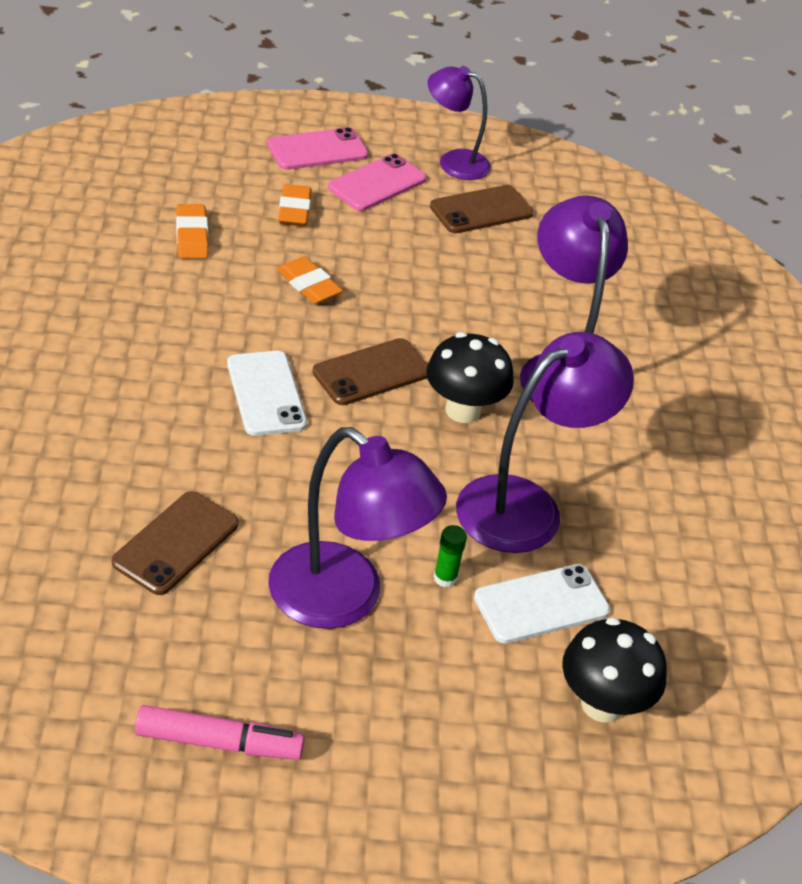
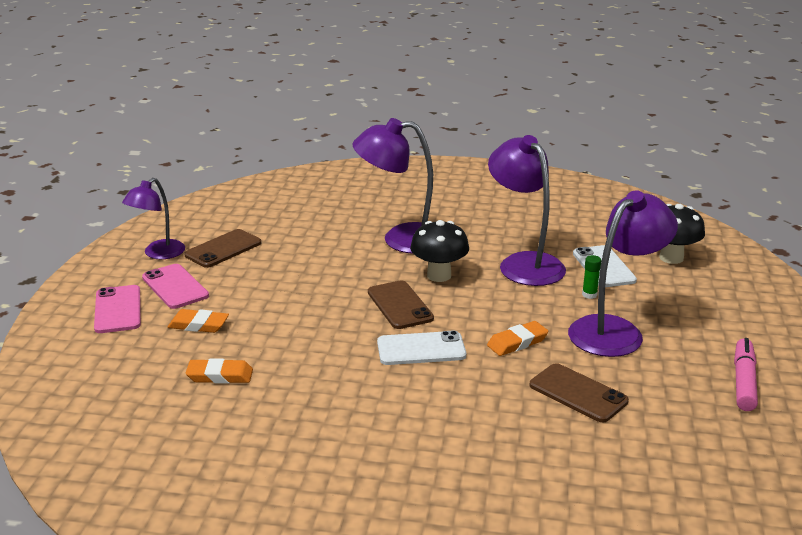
camera: 75 degrees left, 15 degrees down
orange eraser [277,256,343,304] -> orange eraser moved to [487,321,548,356]
brown phone [430,185,533,233] -> brown phone turned 60 degrees clockwise [184,229,261,268]

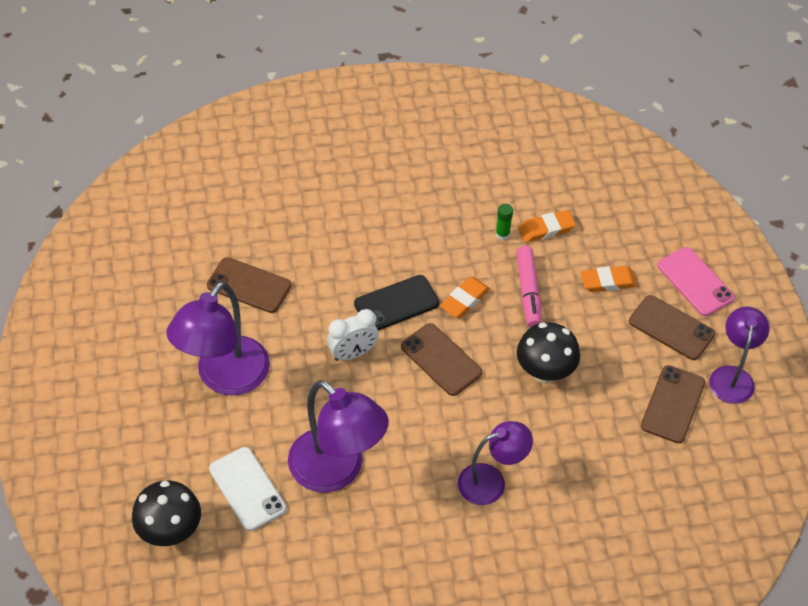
camera: 160 degrees right, 25 degrees up
pink phone [142,264,209,309] -> brown phone [629,295,715,360]
purple lamp [353,118,433,253] -> purple lamp [458,421,533,505], size x0.63
white phone [377,331,466,365] -> black phone [354,275,439,330]
black mushroom [410,220,469,282] -> black mushroom moved to [517,322,580,384]
orange eraser [487,321,548,356] -> orange eraser moved to [440,277,490,318]
green glue stick [582,255,601,299] -> green glue stick moved to [496,204,513,240]
pink marker [734,338,758,411] -> pink marker moved to [516,246,542,328]
none -> white clock [327,309,379,361]

